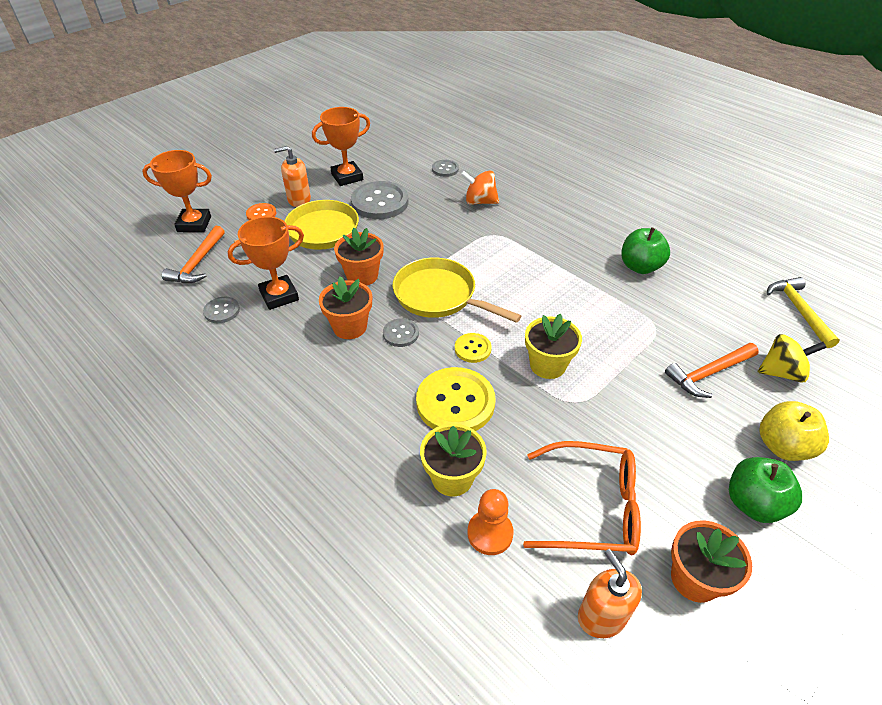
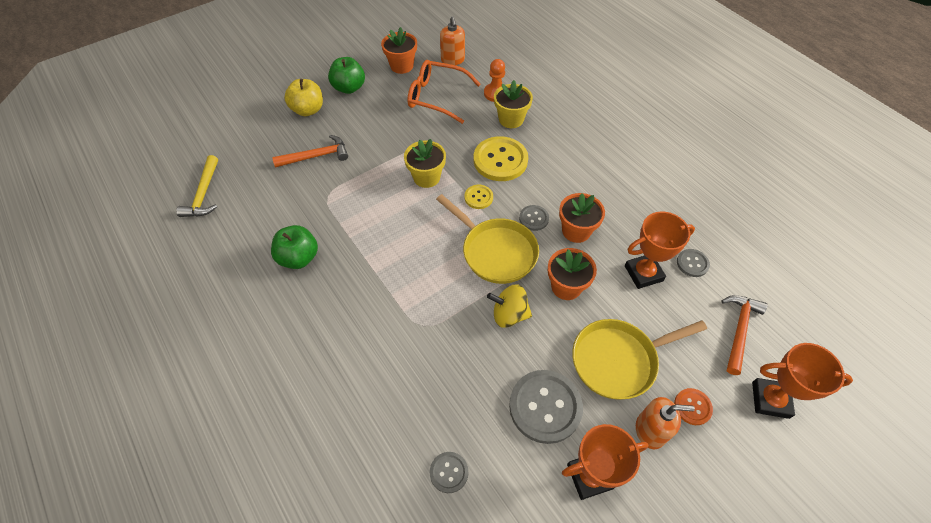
camera: 170 degrees left, 10 degrees up
orange spinning top [461,171,499,205] -> none
yellow spinning top [758,334,827,383] -> yellow spinning top moved to [487,284,532,328]

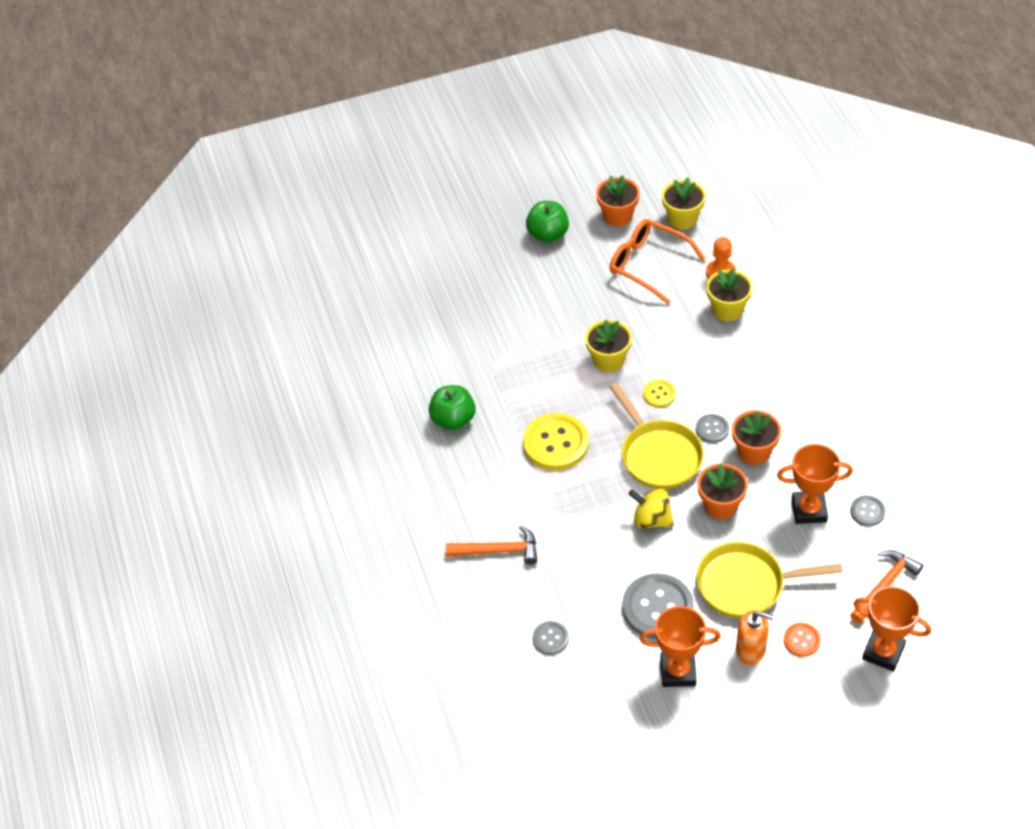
camera: 20 degrees right, 5 degrees down
yellow hammer [176,155,218,217] -> none
orange hammer [272,135,348,168] -> orange hammer moved to [446,525,537,565]
yellow apple [284,79,323,116] -> none
orange soap dispenser [440,16,465,65] -> yellow flower pot [662,178,706,229]
yellow button [474,136,528,181] -> yellow button moved to [523,413,589,470]

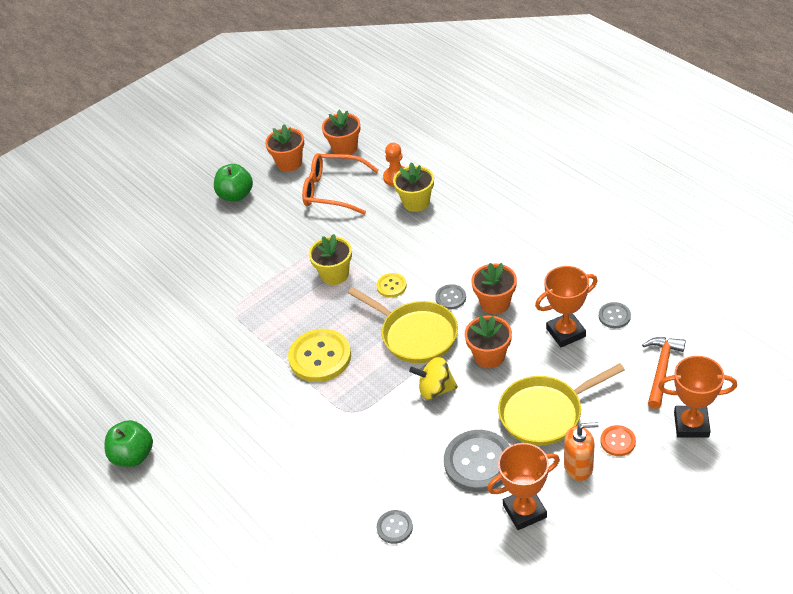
camera: 20 degrees left, 5 degrees down
green apple [429,385,476,430] -> green apple moved to [105,420,153,467]
orange hammer [446,525,537,565] -> none
yellow flower pot [662,178,706,229] -> orange flower pot [322,110,360,155]

